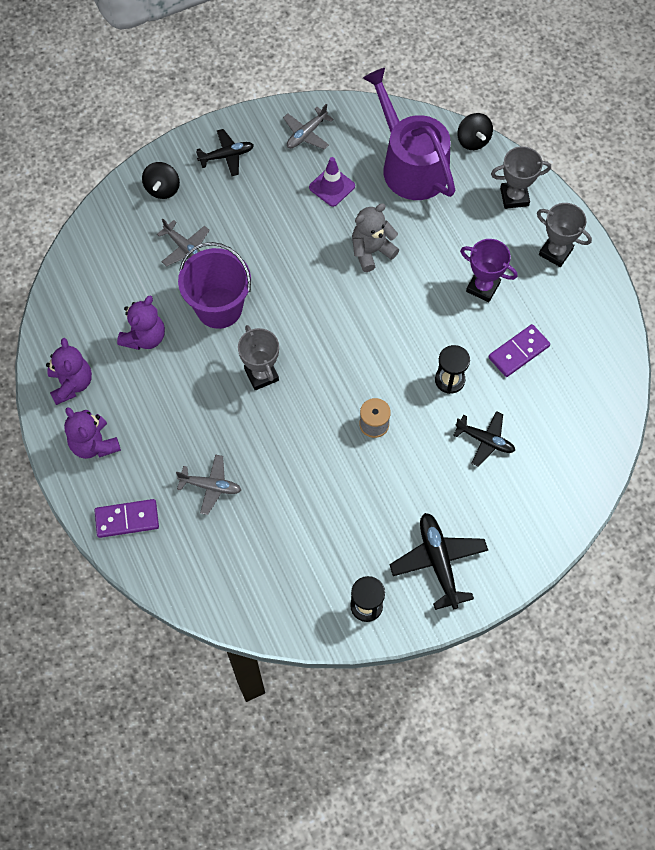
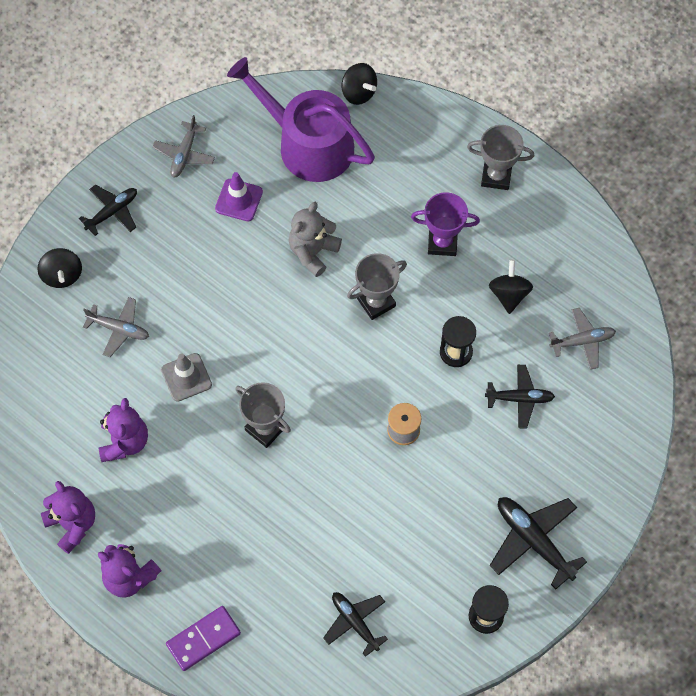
camera: 25 degrees left, 0 degrees up
grey plane [176,454,241,515] -> grey plane moved to [549,308,616,370]
purple bucket [178,242,251,329] -> grey traffic cone [161,353,212,402]
purple domino [488,324,550,377] -> black spinning top [489,260,533,314]
grey trophy [491,146,551,209] -> grey trophy moved to [347,253,407,320]
none -> black plane [323,592,388,657]

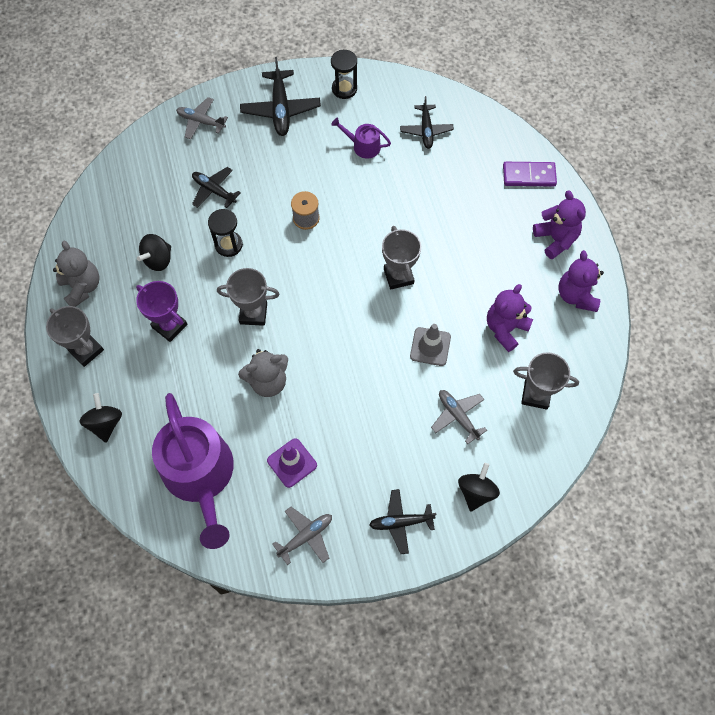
camera: 145 degrees left, 0 degrees up
black spinning top [342,63,377,105] -> black spinning top moved to [79,393,122,443]
grey plane [549,308,616,370] -> grey plane moved to [176,97,228,139]
none -> grey teddy bear [53,240,100,307]
none -> purple watering can [331,117,391,159]
none -> grey trophy [513,352,579,410]

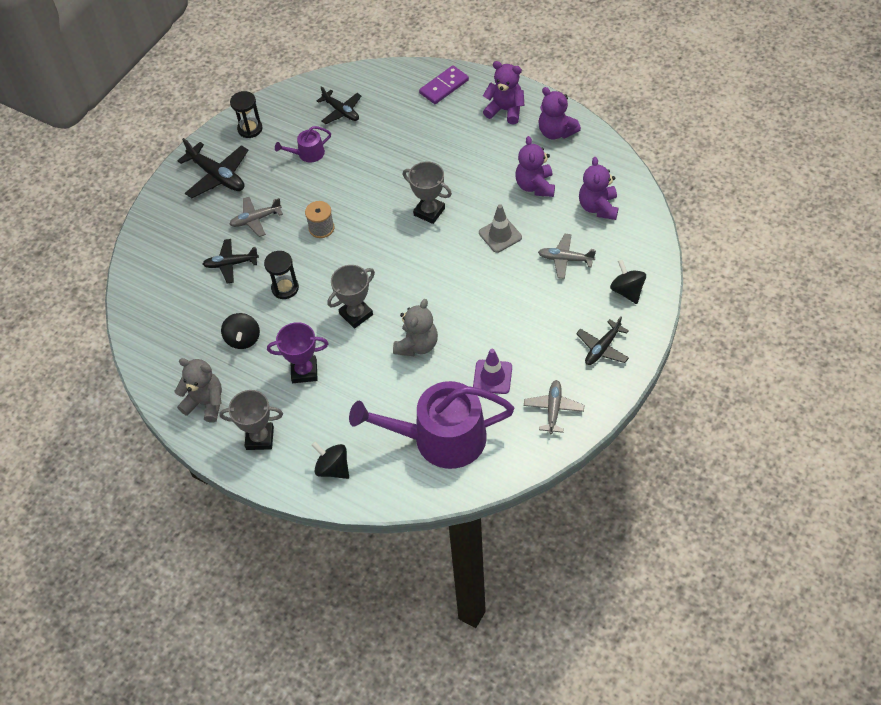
camera: 40 degrees left, 10 degrees down
purple watering can [152,393,234,549] -> purple watering can turned 150 degrees clockwise [349,381,514,469]
grey plane [176,97,228,139] -> grey plane moved to [229,197,283,237]
grey trophy [513,352,579,410] -> purple teddy bear [579,157,618,220]

